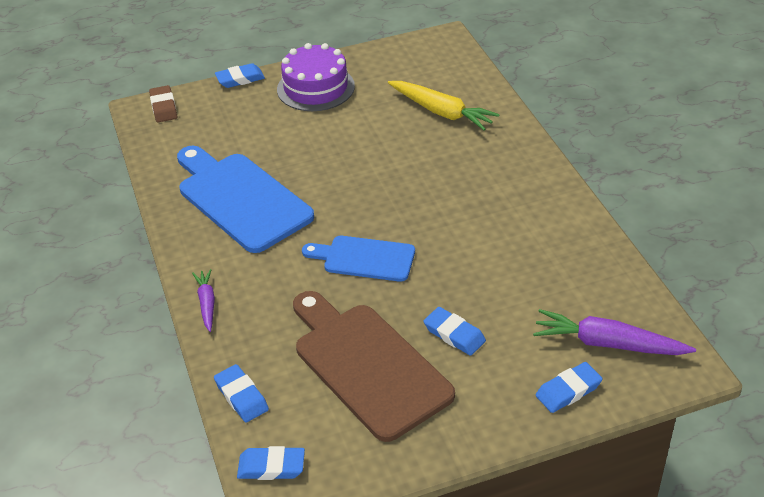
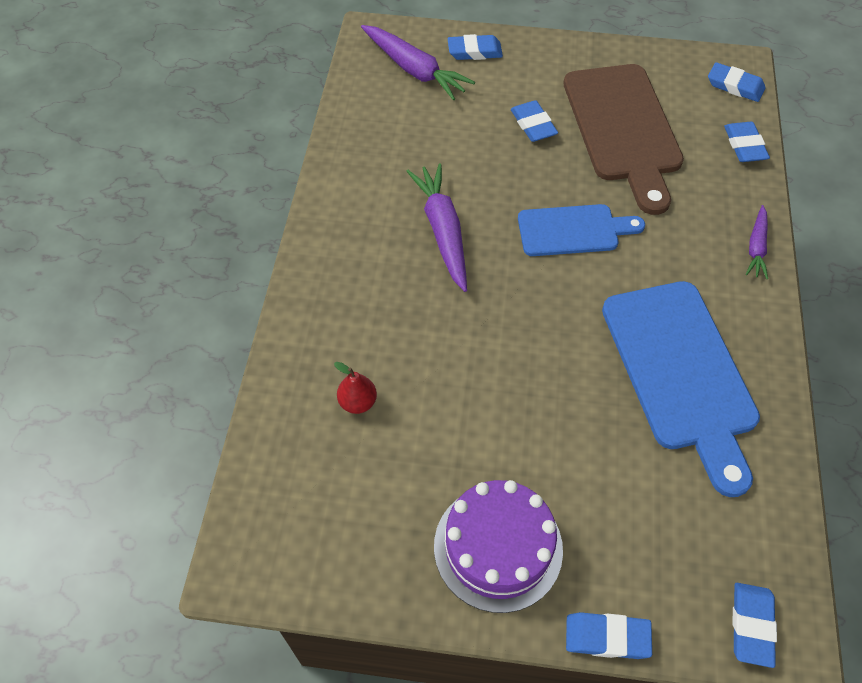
camera: 155 degrees left, 15 degrees up
brown eraser [149,85,177,122] -> blue eraser [733,583,777,668]
blue cutting board [302,236,415,282] -> blue cutting board turned 45 degrees counterclockwise [518,204,645,256]
yellow carrot [388,81,500,131] -> red pear [334,362,377,414]
none -> purple carrot [406,163,467,292]

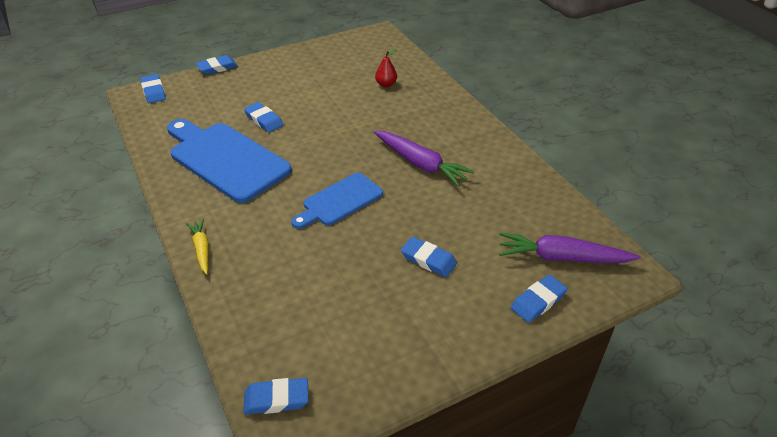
camera: 145 degrees right, 15 degrees down
purple cake [434,480,563,613] -> none
brown cutting board [564,64,684,215] -> none
blue eraser [724,122,770,162] -> blue eraser moved to [244,102,283,132]
purple carrot [746,205,768,279] -> yellow carrot [186,219,209,275]

